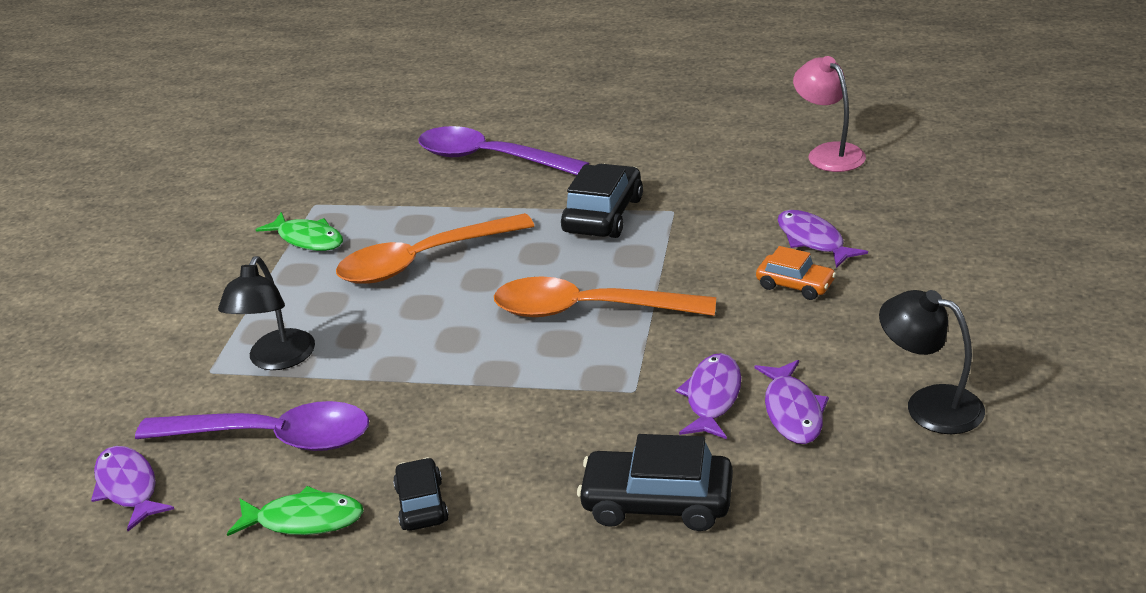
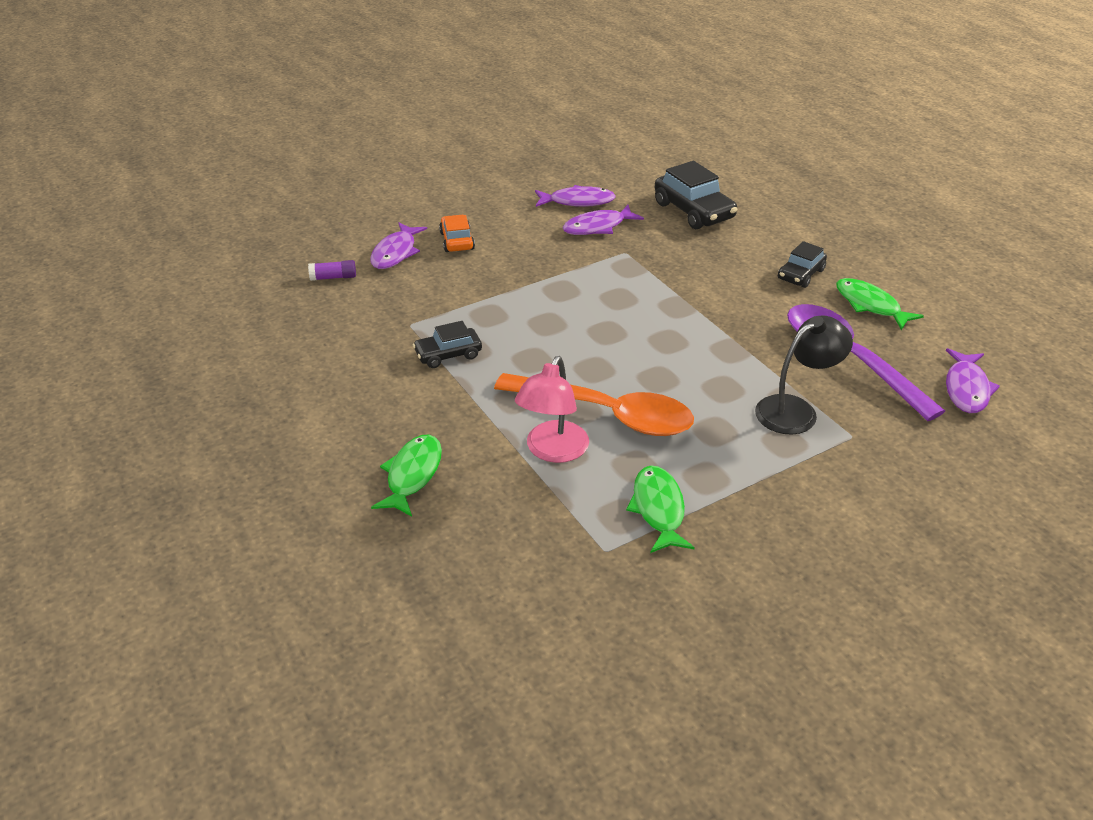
camera: 135 degrees left, 5 degrees up
purple spoon [418,126,589,175] -> green fish [371,435,442,517]
orange spoon [494,276,716,317] -> none
black car [561,164,643,238] -> black car [413,321,482,368], size x0.61
purple fish [754,360,829,444] -> purple fish turned 45 degrees clockwise [535,185,616,207]
pink lamp [793,56,866,172] -> pink lamp moved to [515,356,589,463]
black lamp [879,290,985,434] -> none
none -> purple glue stick [308,260,356,281]

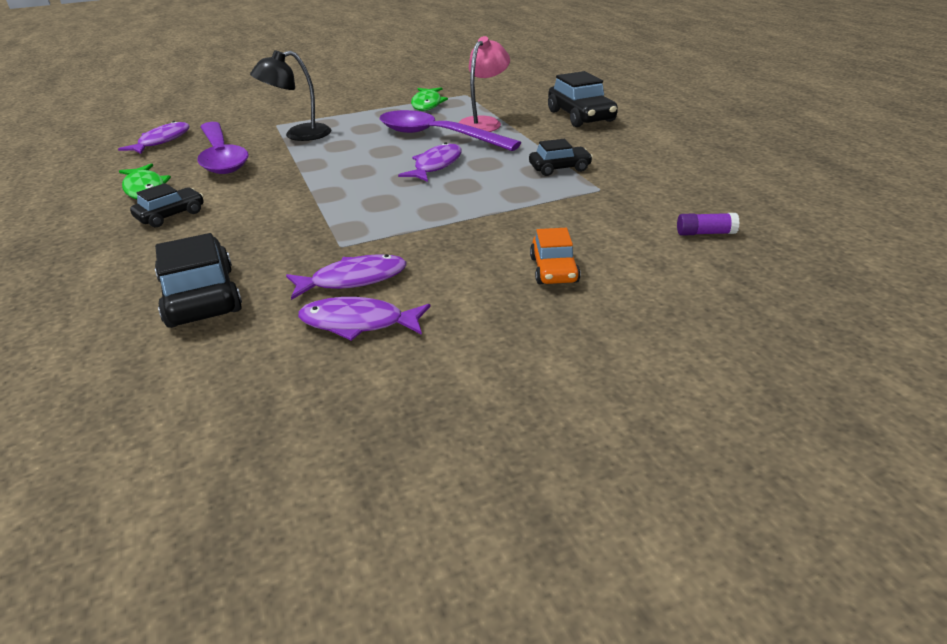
camera: 170 degrees left, 5 degrees down
purple fish [370,222,427,269] -> purple fish moved to [398,143,462,182]
green fish [371,435,442,517] -> black car [548,71,618,127]
orange spoon [494,373,694,436] -> purple spoon [380,110,521,151]

